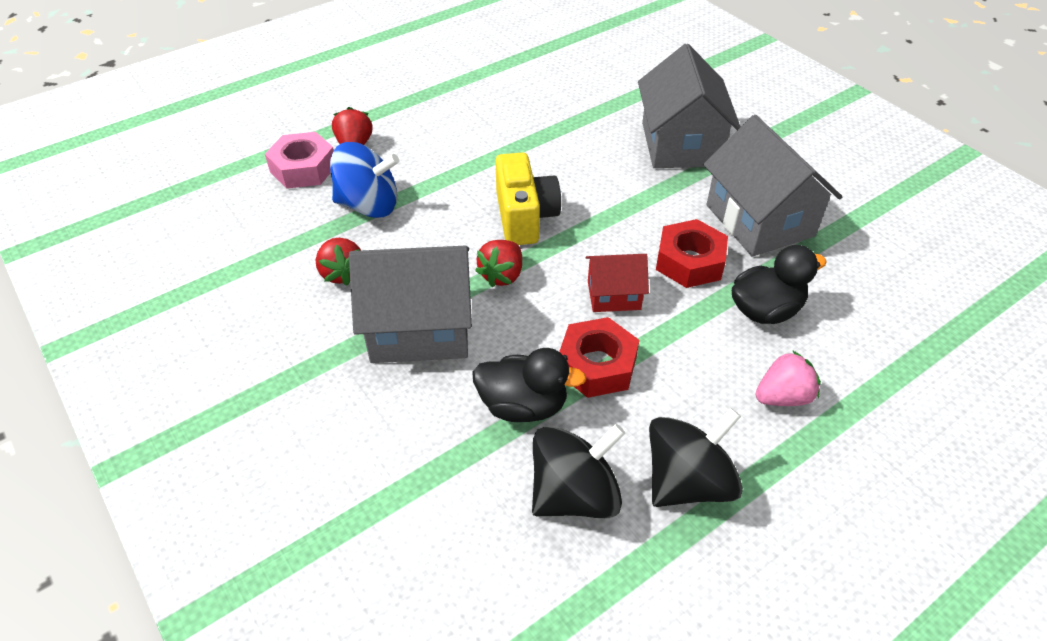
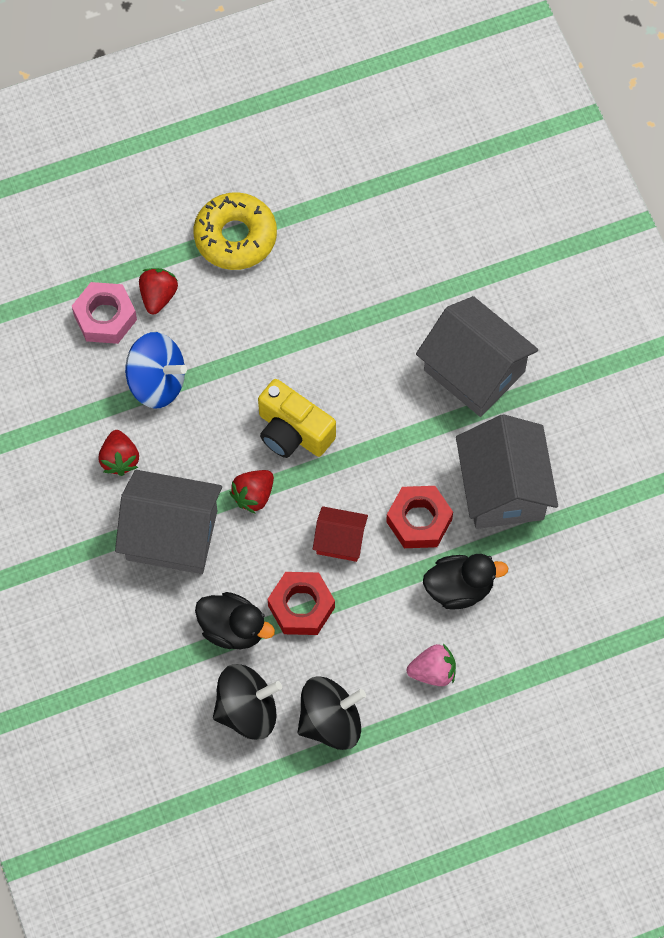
camera: 15 degrees right, 20 degrees up
yellow camera [495,152,561,245] -> yellow camera turned 120 degrees clockwise [258,379,336,458]
grey house [638,44,741,168] -> grey house turned 60 degrees counterclockwise [416,296,538,417]
none -> yellow donut [193,192,277,270]

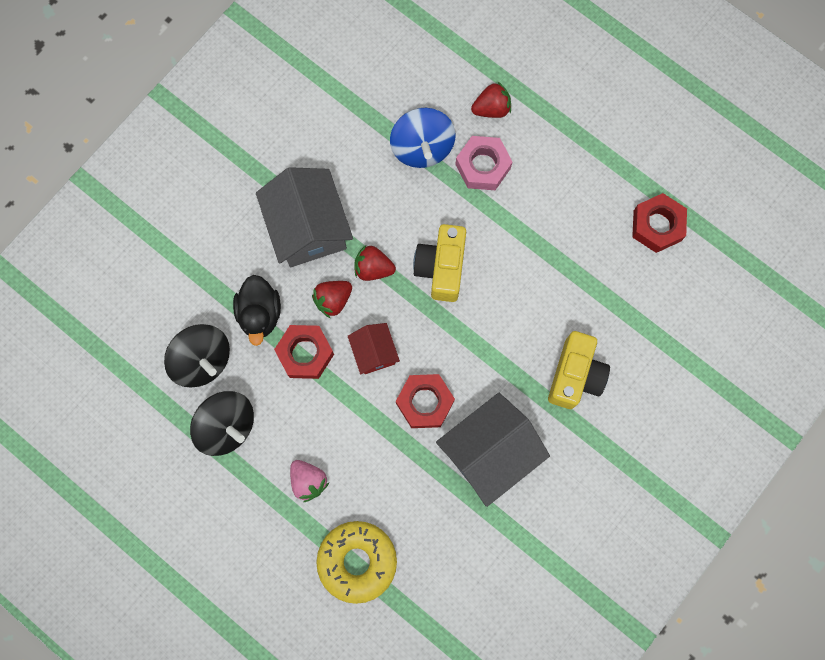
camera: 60 degrees right, 10 degrees up
pink nut [72,282,137,344] -> pink nut moved to [455,136,512,190]
red strawberry [98,430,139,476] -> red strawberry moved to [312,281,352,318]
yellow donut [193,192,277,270] -> yellow donut moved to [316,521,397,604]
grey house [416,296,538,417] -> yellow camera [548,331,610,409]
black duck [423,554,508,610] -> none
none -> red nut [632,193,687,253]

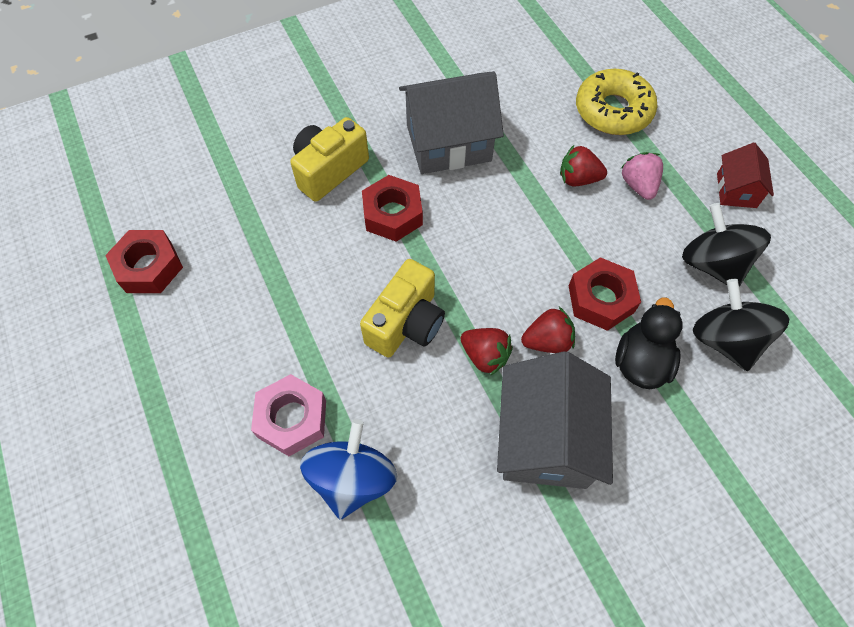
camera: 155 degrees left, 15 degrees down
red house [348,323,400,375] -> red house moved to [717,142,774,208]
red nut [396,374,455,428] -> red nut moved to [362,175,423,242]
red strawberry [471,82,511,118] -> red strawberry moved to [560,145,607,186]

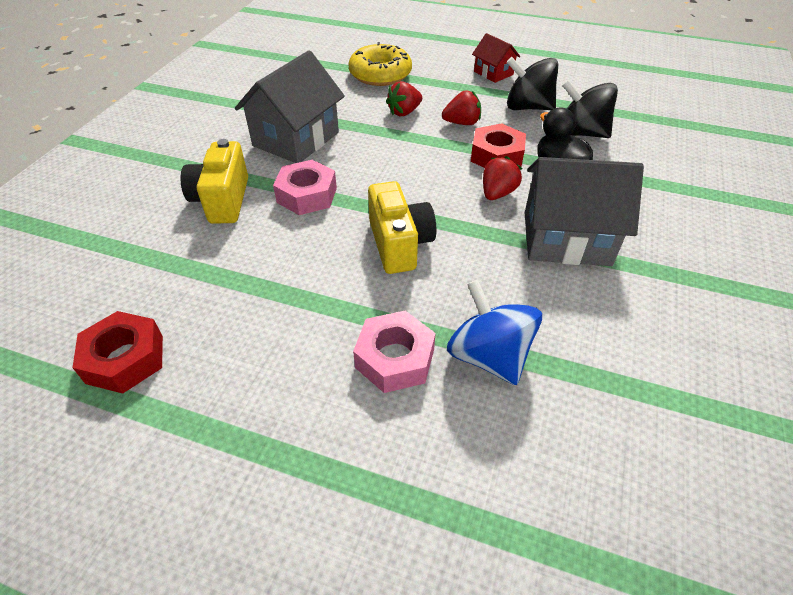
camera: 45 degrees left, 15 degrees down
red nut [362,175,423,242] -> pink nut [273,160,337,215]
red strawberry [460,328,513,376] -> red strawberry moved to [442,90,481,125]
grey house [497,351,613,489] -> grey house turned 45 degrees counterclockwise [525,157,644,266]
pink strawberry [620,152,663,200] -> none

